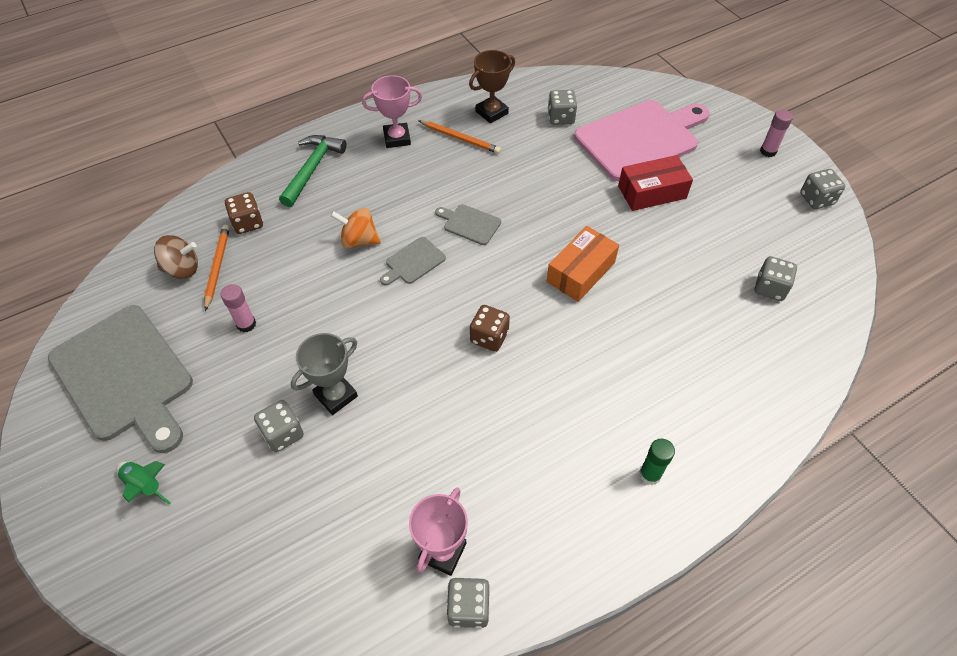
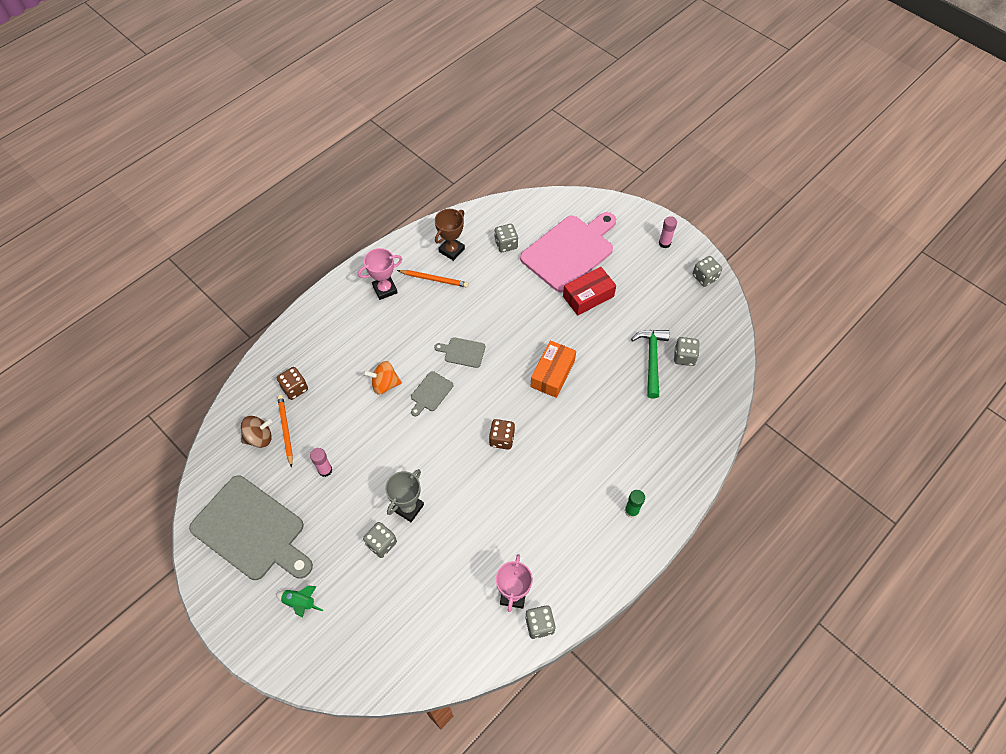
camera: 15 degrees left, 5 degrees up
green hammer [279,135,347,207] -> green hammer moved to [631,330,670,399]

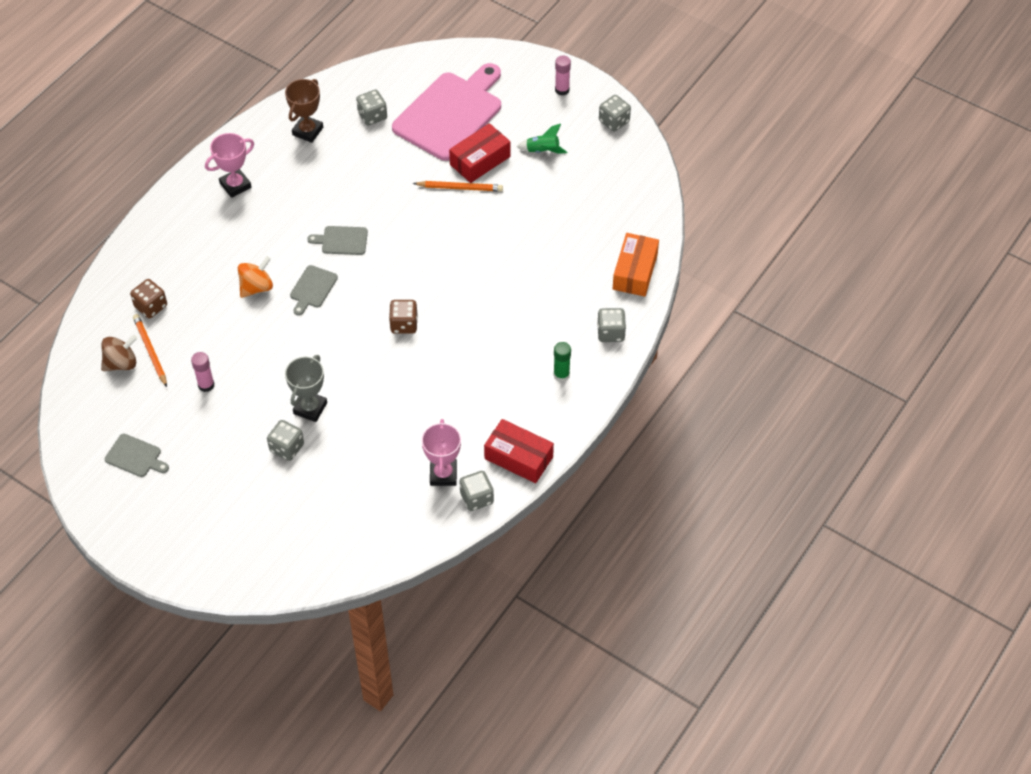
camera: 10 degrees left, 5 degrees down
grey cutting board [189,476,313,580] -> grey cutting board [105,434,169,477], size x0.43
green rocket [276,586,323,617] -> green rocket moved to [517,124,567,154]
orange spinning top [363,361,402,395] -> orange spinning top turned 150 degrees clockwise [238,256,273,298]
orange pencil [397,270,469,288] -> orange pencil moved to [413,181,503,191]
orange box [530,340,576,398] -> orange box moved to [613,233,659,297]
green hammer [631,330,670,399] -> none
grey dice [674,337,700,366] -> grey dice moved to [597,308,626,342]
none -> red box [484,419,554,483]

